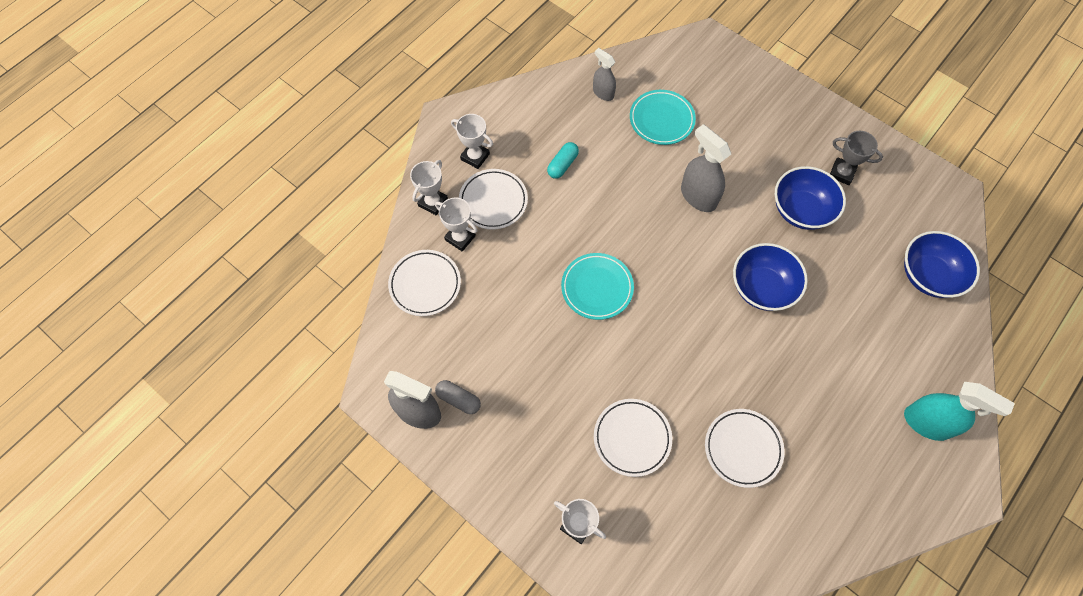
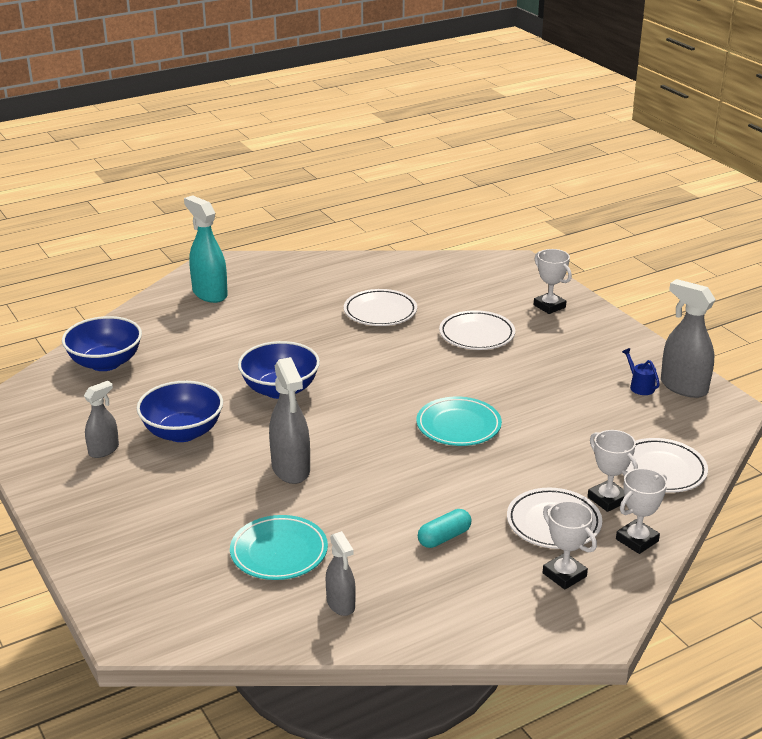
camera: 160 degrees left, 35 degrees down
grey capsule [435,380,481,414] -> blue watering can [622,348,660,395]
grey trophy [830,131,883,185] -> grey spray bottle [84,381,119,458]

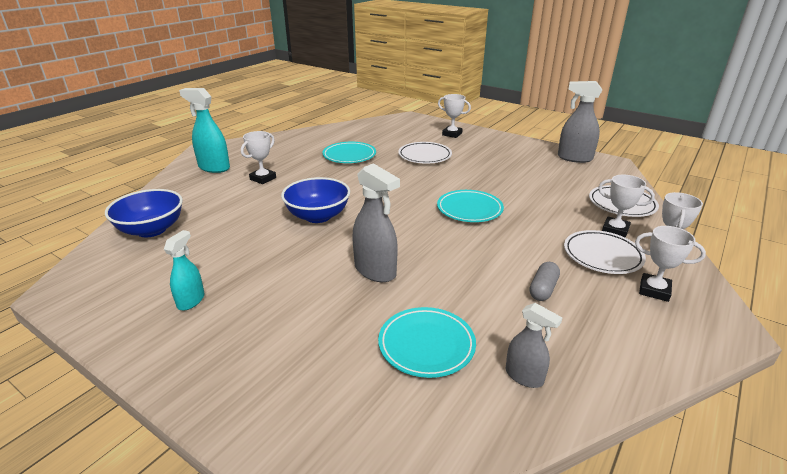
camera: 25 degrees left, 0 degrees up
grey spray bottle [84,381,119,458] -> turquoise spray bottle [164,230,205,311]
blue bowl [136,381,223,442] -> none
white plate [344,289,417,326] -> turquoise plate [322,142,376,163]
turquoise capsule [418,509,471,548] -> grey capsule [529,262,560,301]
blue watering can [622,348,660,395] -> none
none -> white trophy [241,131,276,184]

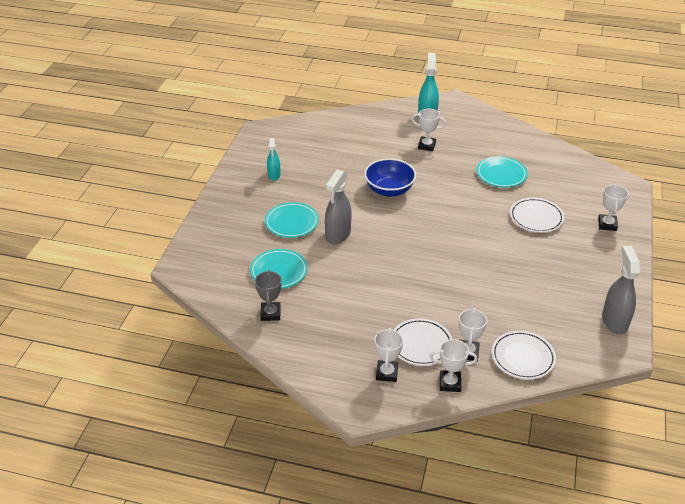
camera: 70 degrees right, 10 degrees up
blue bowl [105,189,183,237] -> none
turquoise spray bottle [164,230,205,311] -> turquoise spray bottle turned 90 degrees clockwise [267,138,281,181]
turquoise plate [437,190,504,222] -> turquoise plate moved to [265,202,319,238]
grey spray bottle [506,303,562,388] -> grey trophy [255,270,282,321]
grey capsule [529,262,560,301] -> none

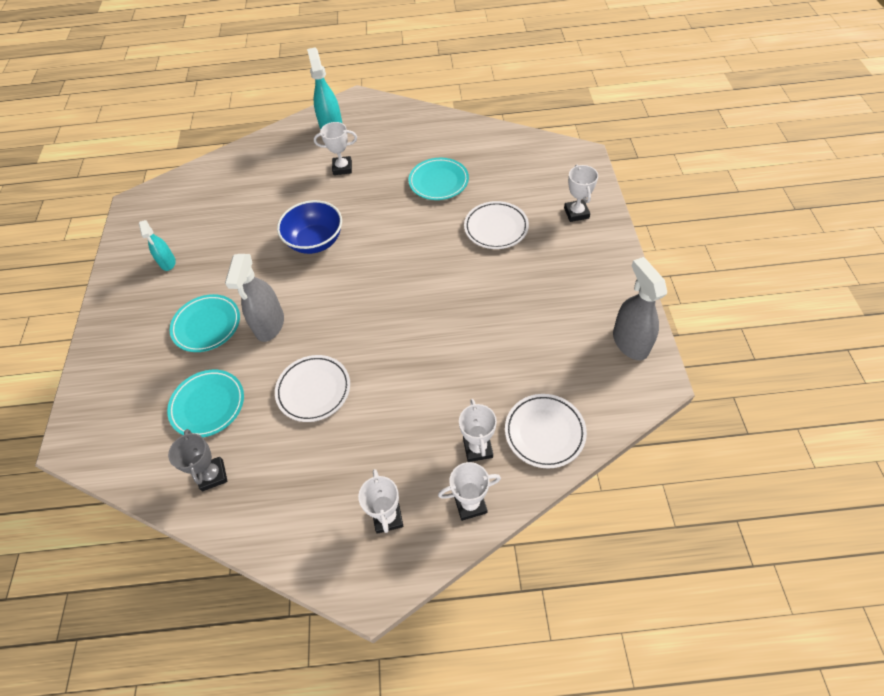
camera: 15 degrees left, 15 degrees up
white plate [394,318,452,366] -> white plate moved to [275,355,350,422]

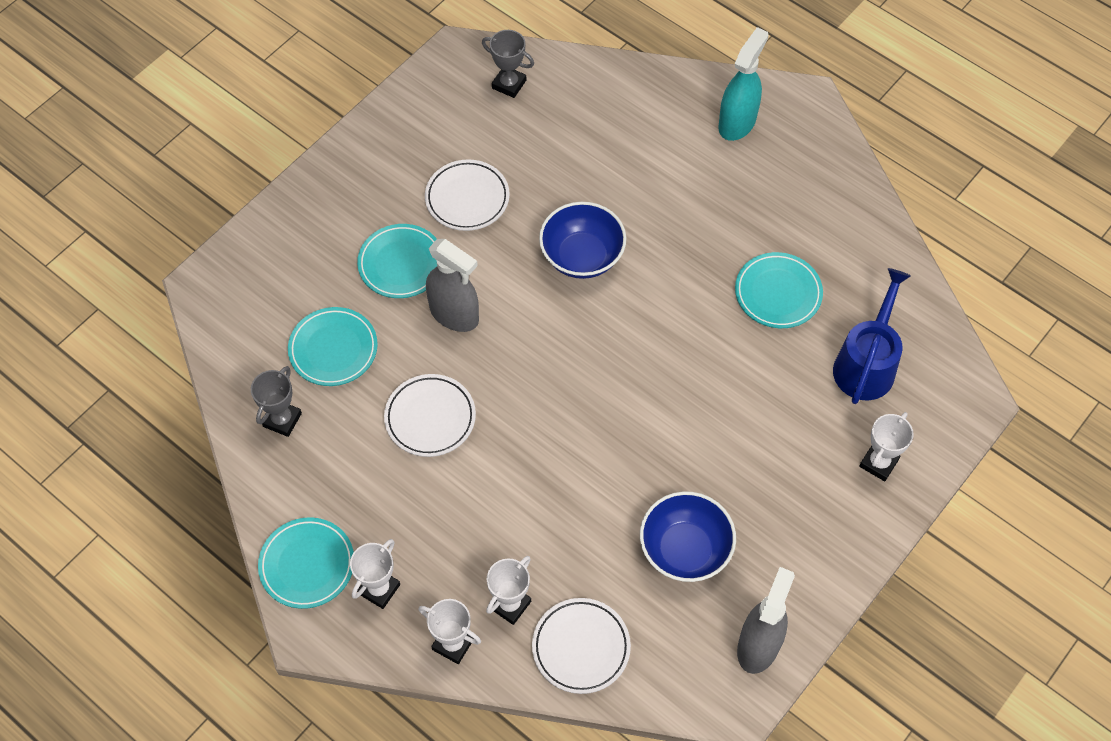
camera: 40 degrees right, 5 degrees up
turquoise spray bottle [139,220,176,271] -> none
grey spray bottle [225,254,284,342] -> grey spray bottle turned 105 degrees counterclockwise [426,239,479,332]
white trophy [314,122,357,175] -> none
white plate [464,201,529,249] -> white plate moved to [425,159,510,231]
none -> turquoise plate [258,517,354,609]
none -> grey trophy [482,30,534,98]
none -> blue bowl [640,491,736,582]
none -> blue watering can [833,268,911,404]

